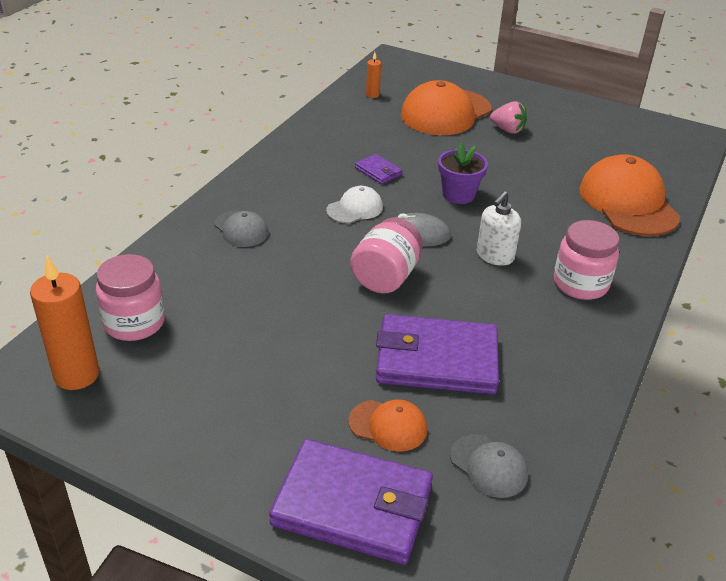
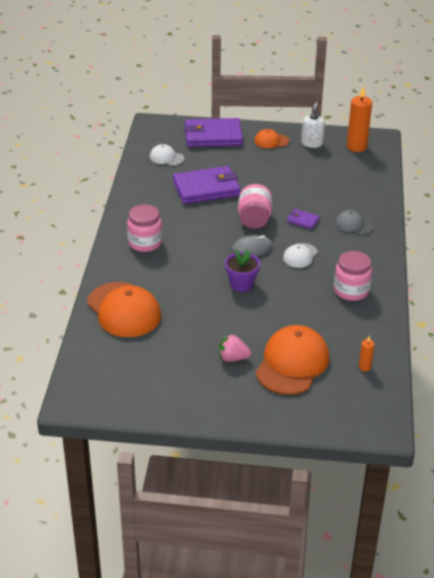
camera: 160 degrees right, 0 degrees up
pink jar [96,254,165,341] -> pink jar moved to [334,251,372,301]
orange cap [348,399,427,452] -> orange cap moved to [254,129,289,148]
purple wallet [355,154,403,184] -> purple wallet moved to [287,209,320,229]
grey cap [450,434,528,498] -> white cap [150,144,184,166]
white soap dispenser [477,191,521,266] -> white soap dispenser moved to [301,102,325,148]

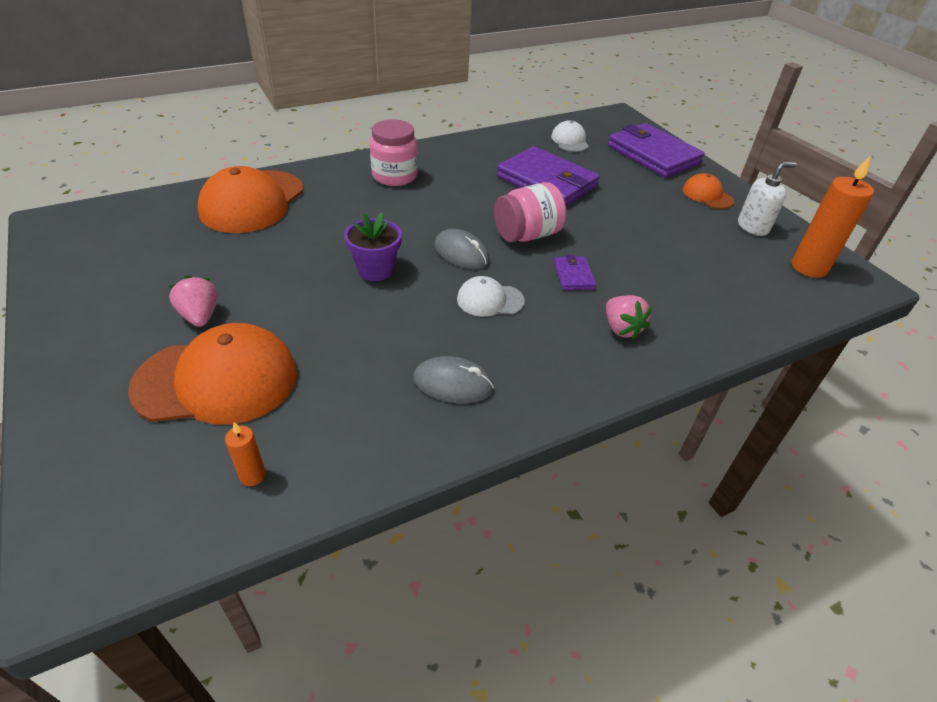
camera: 55 degrees right, 5 degrees up
pink jar [334,251,372,301] -> grey mouse [413,356,494,404]
grey cap [335,210,373,235] -> pink strawberry [606,295,652,340]

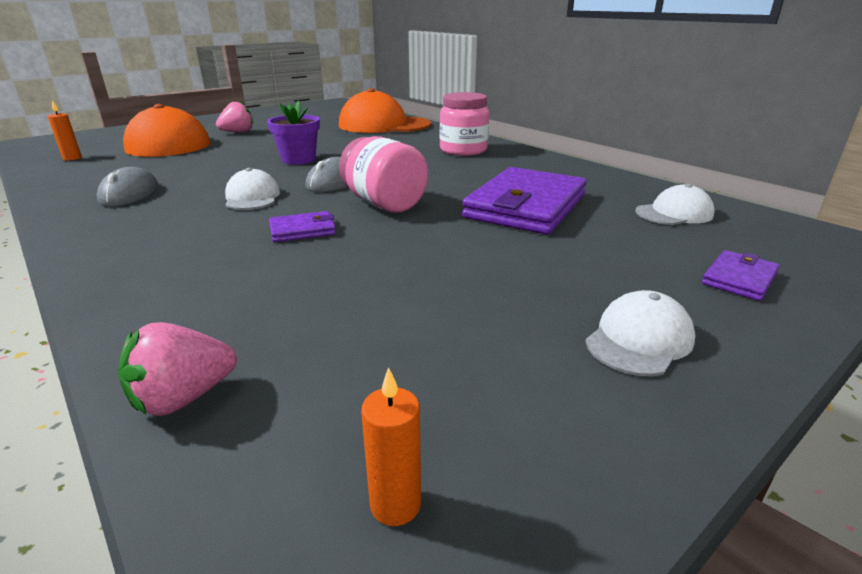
camera: 80 degrees right, 15 degrees down
pink strawberry [606,295,652,340] -> pink strawberry moved to [118,322,237,416]
purple wallet [608,123,705,178] -> purple wallet [702,250,780,301], size x0.45
orange cap [683,173,734,209] -> white cap [586,290,695,376]
white soap dispenser [738,162,797,236] -> none
orange candle [791,156,874,278] -> orange candle [361,367,421,526], size x0.48

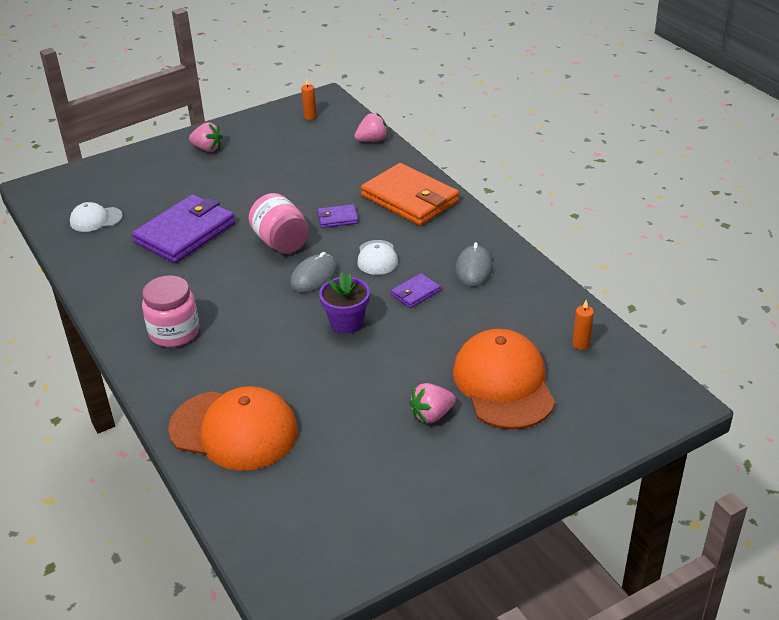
camera: 170 degrees left, 10 degrees up
white cap [586,290,695,376] -> pink strawberry [189,122,223,152]
purple wallet [702,250,780,301] -> purple wallet moved to [391,273,441,308]
none -> orange wallet [361,163,459,226]

